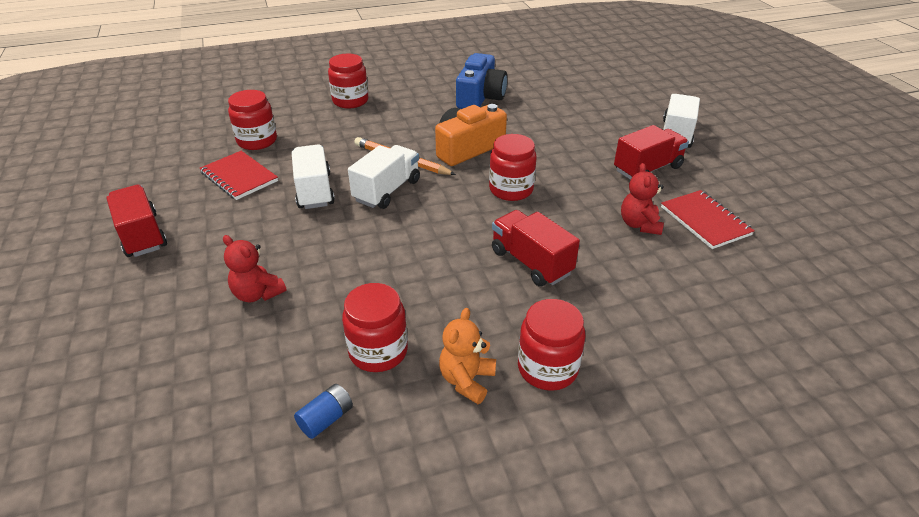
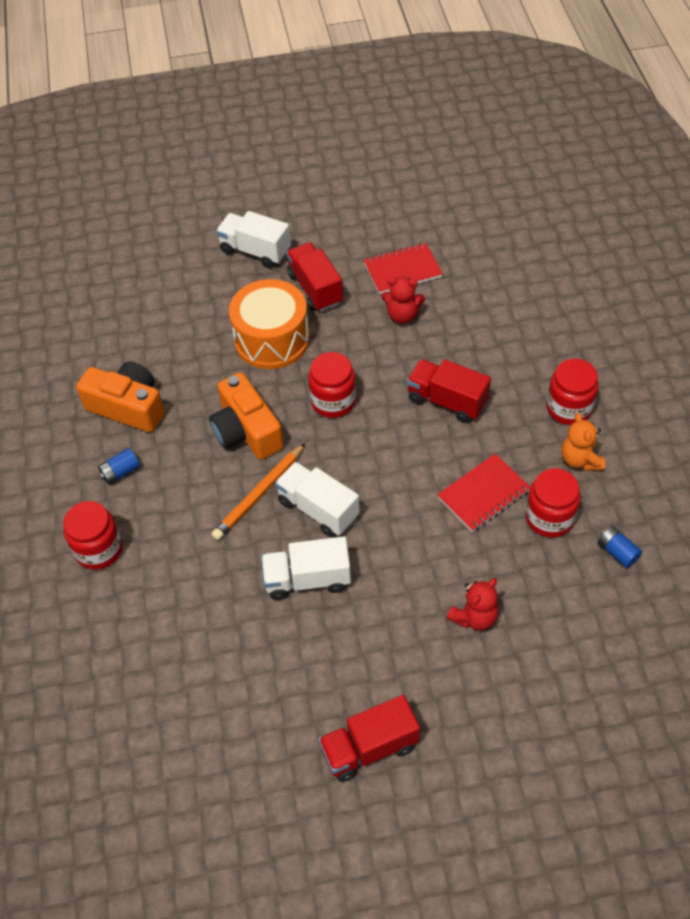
camera: 80 degrees left, 15 degrees up
red notebook [200,151,278,200] -> red notebook moved to [437,454,530,532]
red jar [228,90,277,150] -> none
orange teddy bear [439,308,496,404] -> orange teddy bear turned 45 degrees clockwise [561,413,605,471]
blue camera [456,53,507,109] -> orange camera [76,361,165,432]
red truck [492,210,580,287] -> red truck turned 60 degrees clockwise [407,359,491,423]
none -> blue battery [98,448,140,484]
none -> orange drum [229,279,310,369]

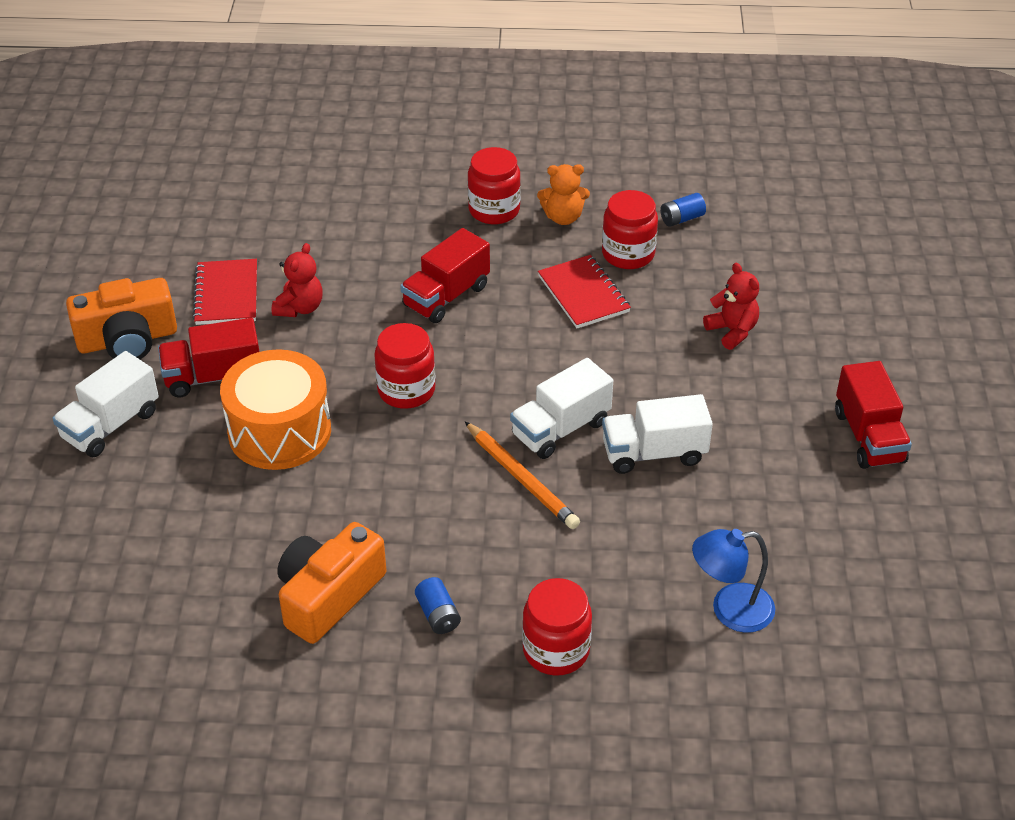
camera: 80 degrees left, 10 degrees down
orange camera [209,372,284,460] -> orange camera moved to [66,278,177,359]
white truck [261,536,351,600] -> white truck turned 75 degrees clockwise [602,394,713,474]
none -> blue lamp [692,529,775,633]

